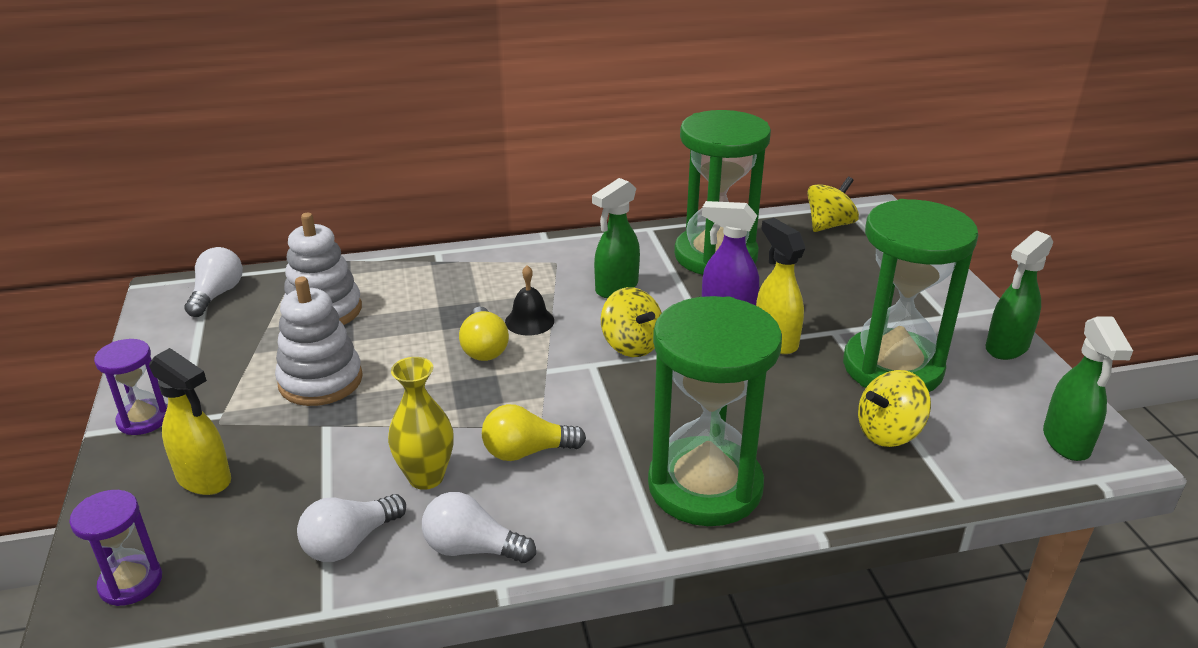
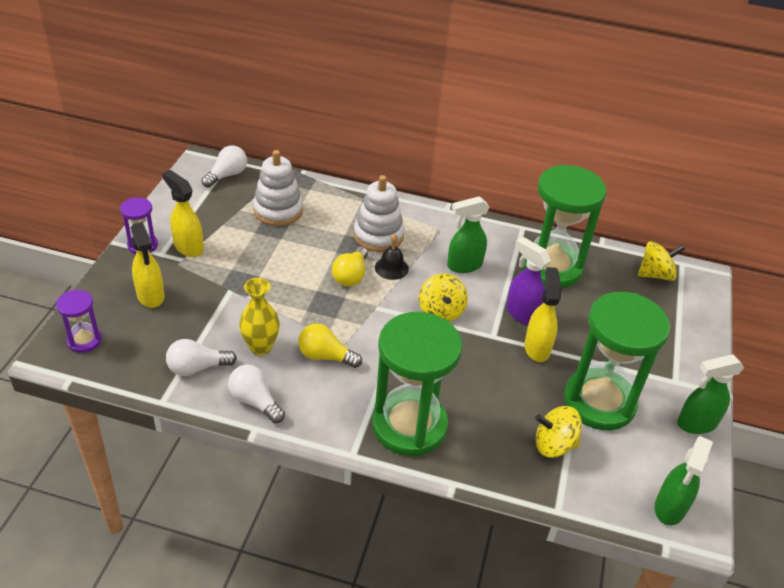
camera: 25 degrees right, 10 degrees up
white stacking toy [275,276,363,406] -> white stacking toy moved to [354,175,405,252]
none -> yellow spray bottle [162,170,204,257]

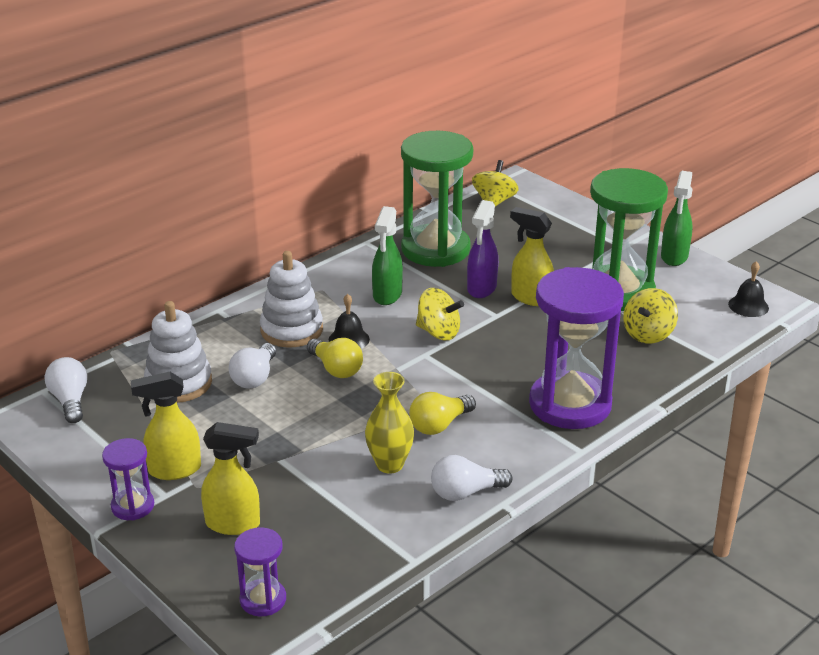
camera: 55 degrees left, 10 degrees down
white light bulb [166,339,237,376] -> white light bulb moved to [229,343,276,389]
green hourglass [372,312,462,456] -> purple hourglass [529,267,624,429]
purple spray bottle [506,237,551,325] -> purple spray bottle turned 60 degrees counterclockwise [467,200,498,298]
green spray bottle [655,436,713,525] -> black bell [728,261,769,317]

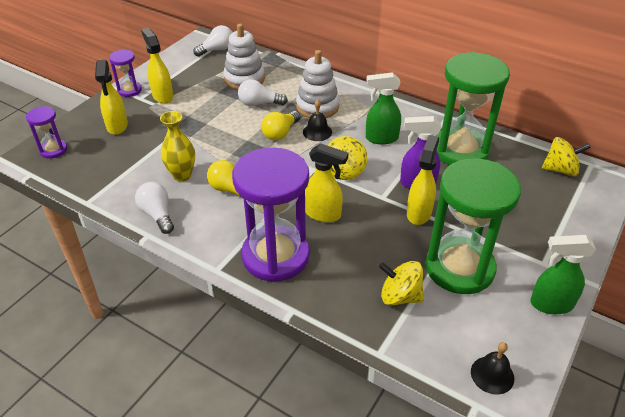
camera: 75 degrees right, 10 degrees up
none -> yellow spray bottle [305,143,348,222]

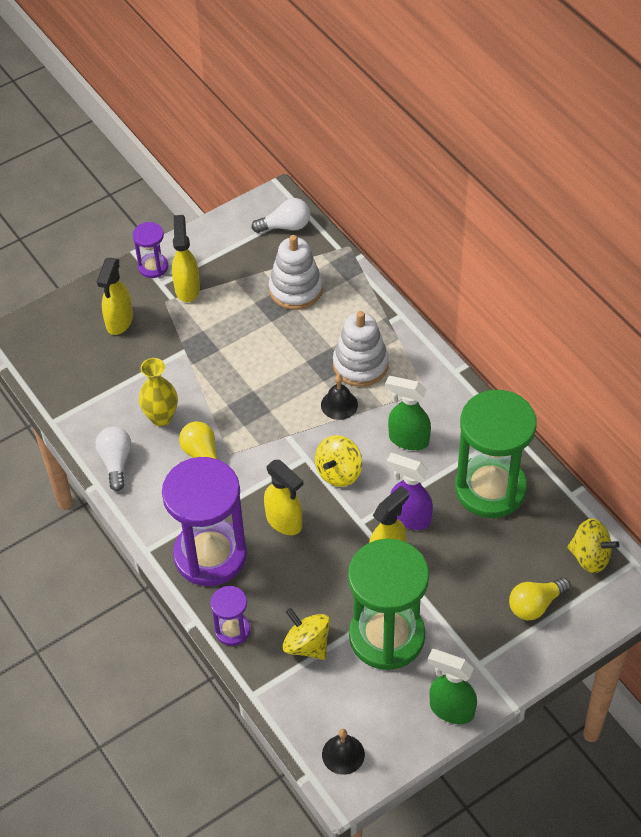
camera: 25 degrees right, 10 degrees up
purple hourglass [26,106,67,159] -> purple hourglass moved to [210,586,250,646]
white light bulb [238,79,288,106] -> none
yellow light bulb [261,111,300,140] -> yellow light bulb moved to [509,577,571,620]

